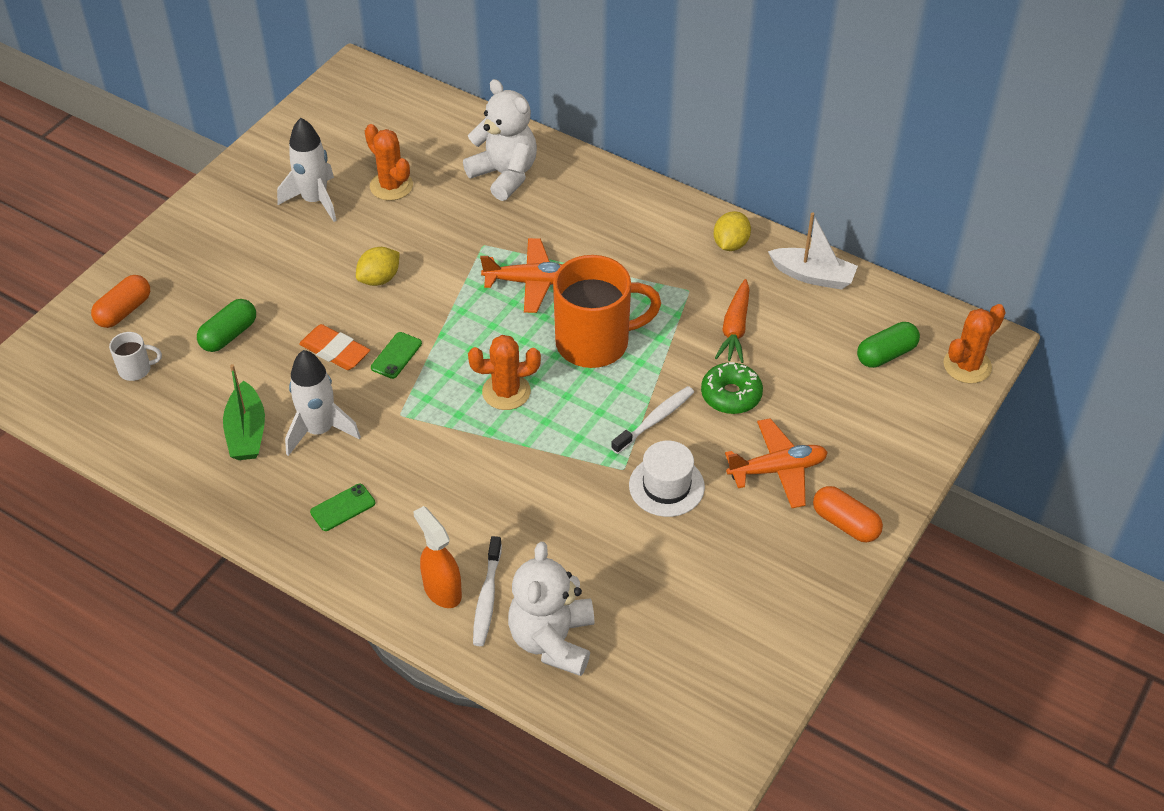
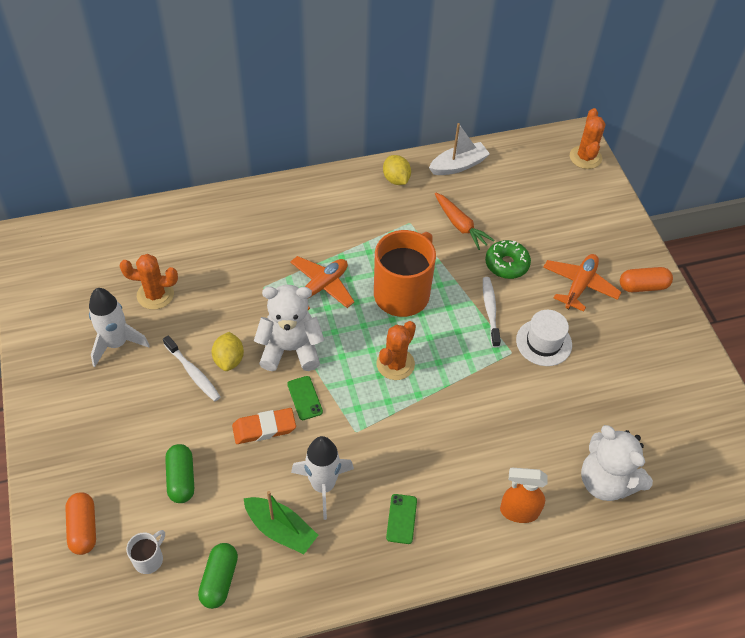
camera: 50 degrees left, 5 degrees up
white teddy bear [463,79,537,201] -> white teddy bear moved to [254,285,324,371]
white toothbrush [473,536,502,646] -> white toothbrush moved to [163,335,221,401]
green capsule [857,322,920,368] -> green capsule moved to [198,543,238,609]

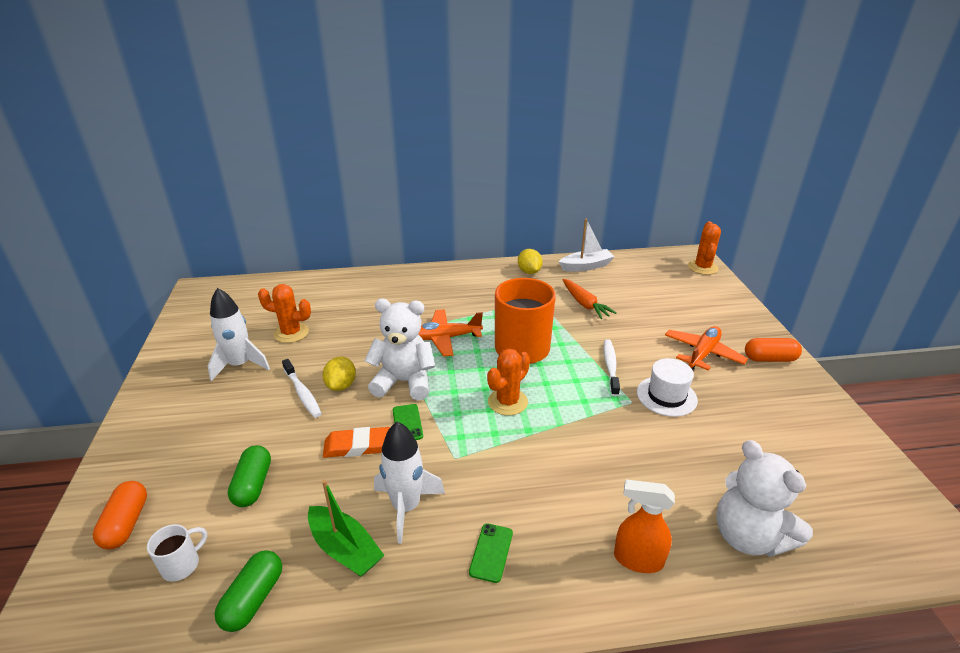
camera: 10 degrees right, 20 degrees down
orange plane [290,256,354,310] -> orange plane turned 150 degrees counterclockwise [418,309,483,357]
green donut [485,240,531,279] -> none

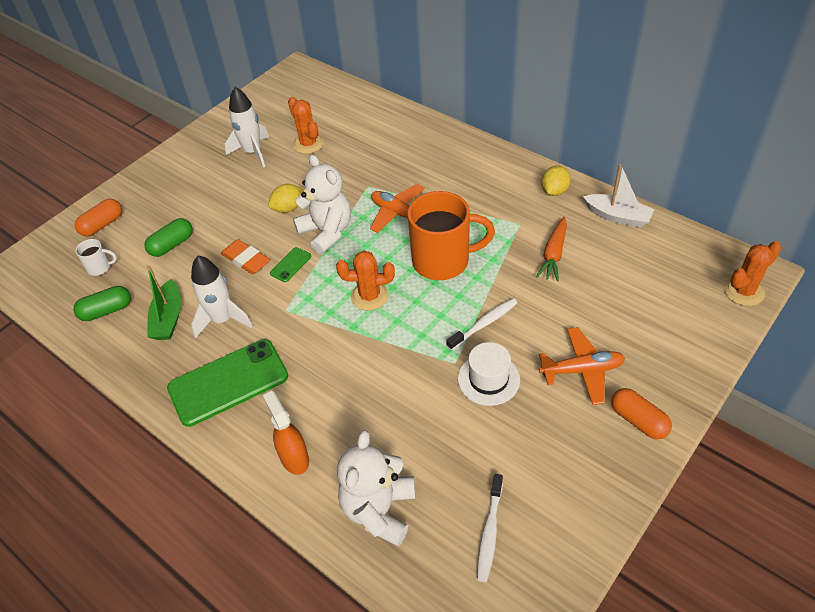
camera: 50 degrees right, 15 degrees up
white toothbrush [282,359,322,418] -> white toothbrush moved to [477,474,503,582]
green phone [469,523,513,583] -> green phone [167,339,288,427], size x2.32

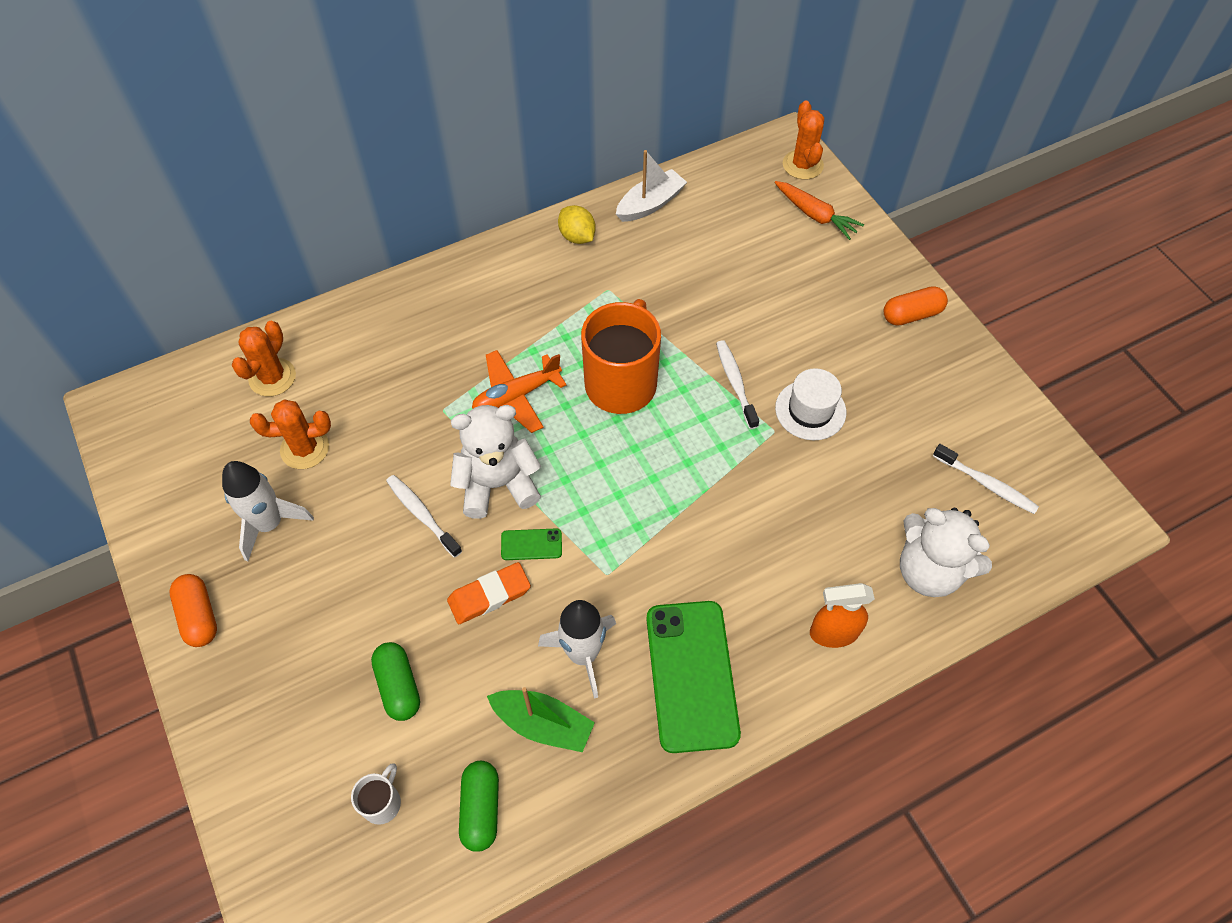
camera: 70 degrees left, 10 degrees up
orange capsule [75,199,122,236] -> orange capsule moved to [170,574,217,647]
yellow lemon [268,184,304,213] -> white toothbrush [386,475,462,558]
green phone [270,247,311,282] -> green phone turned 60 degrees counterclockwise [501,528,562,560]
orange cactus [336,251,395,310] -> orange cactus moved to [232,321,296,397]
orange carrot [536,217,567,282] -> orange carrot moved to [775,181,864,240]
orange plane [539,327,625,405] -> none

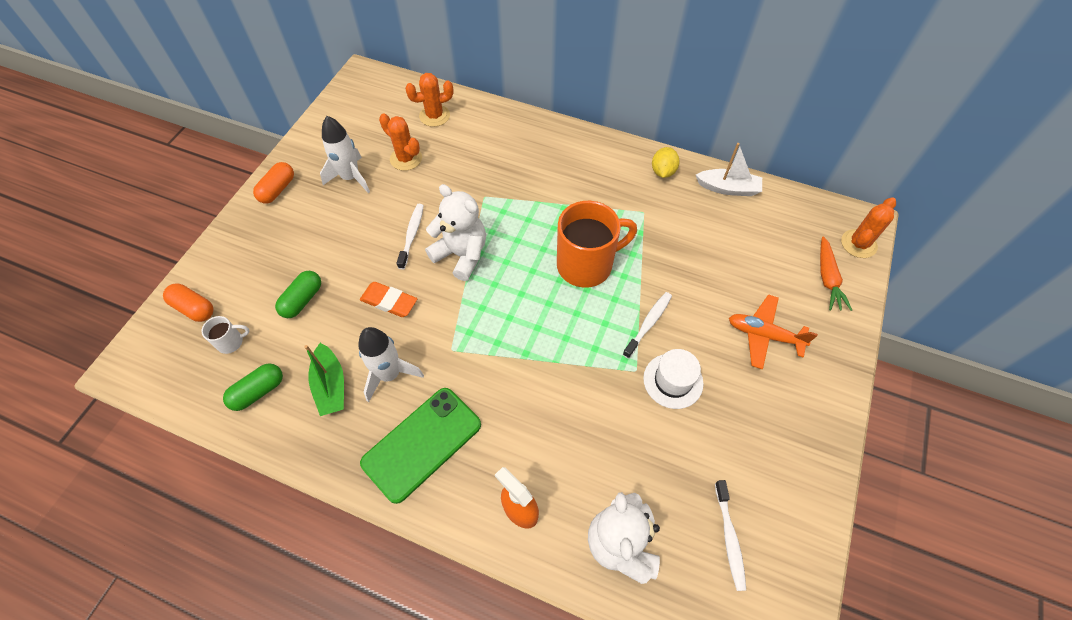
camera: 50 degrees right, 0 degrees up
orange plane [472,350,567,433] -> orange plane moved to [729,294,818,370]
green phone [501,528,562,560] -> none
orange capsule [884,286,948,326] -> orange capsule moved to [163,284,214,322]

